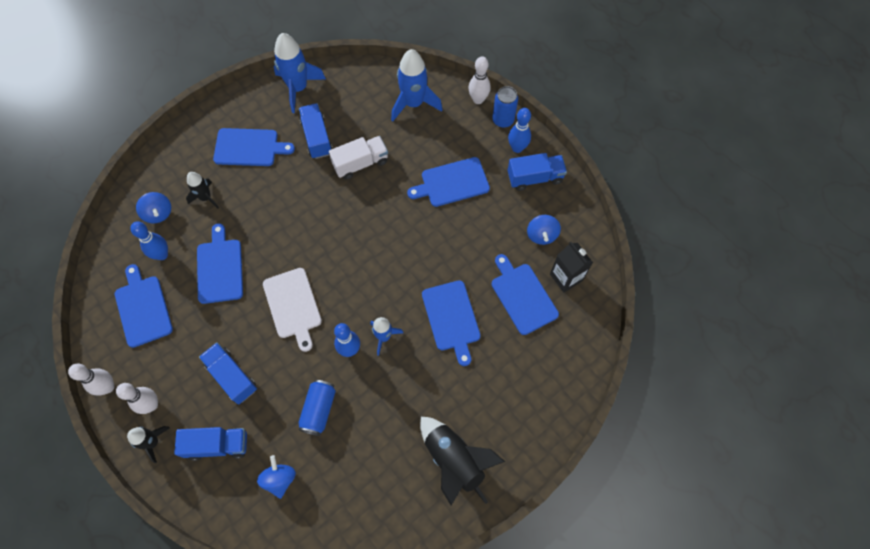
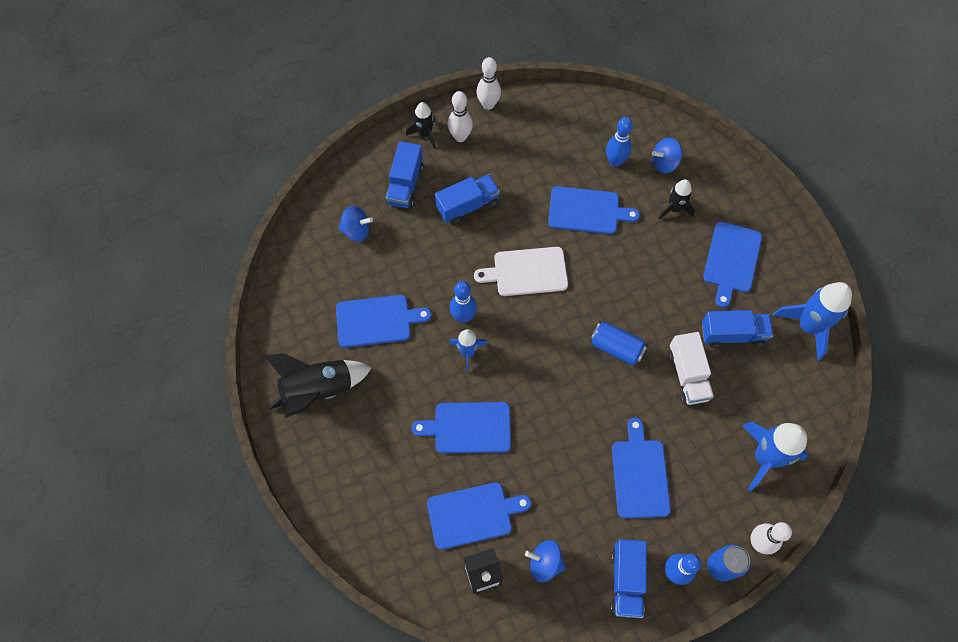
camera: 105 degrees right, 0 degrees up
blue cutting board [115,264,173,348] -> blue cutting board moved to [336,295,431,348]
blue can [298,380,336,436] -> blue can moved to [589,321,648,365]

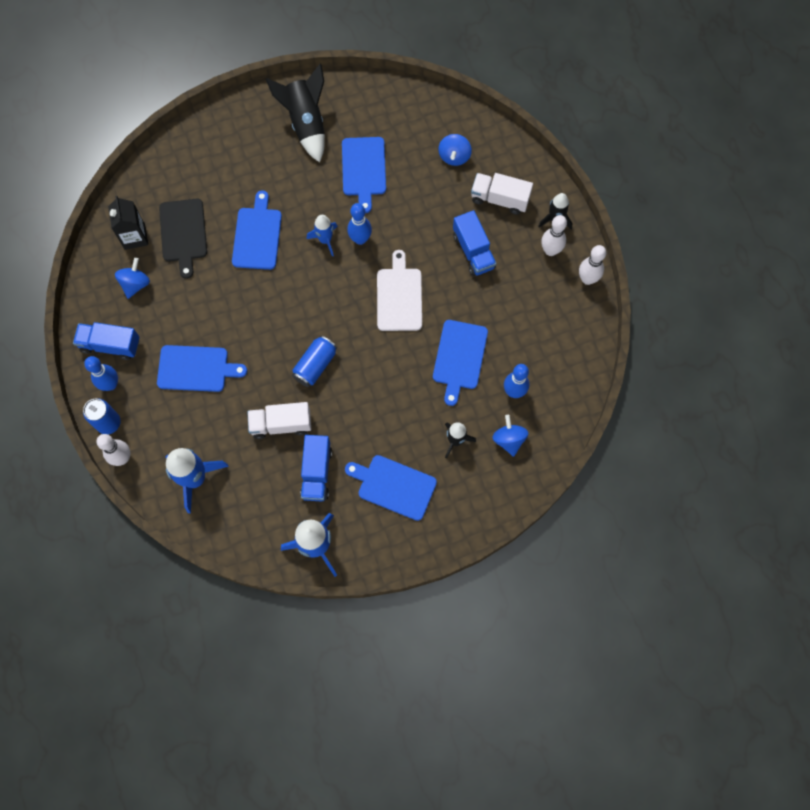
camera: 95 degrees right, 5 degrees up
blue truck [386,141,424,209] -> white truck [471,173,533,215]
blue cutting board [427,482,531,550] -> black cutting board [159,199,207,279]

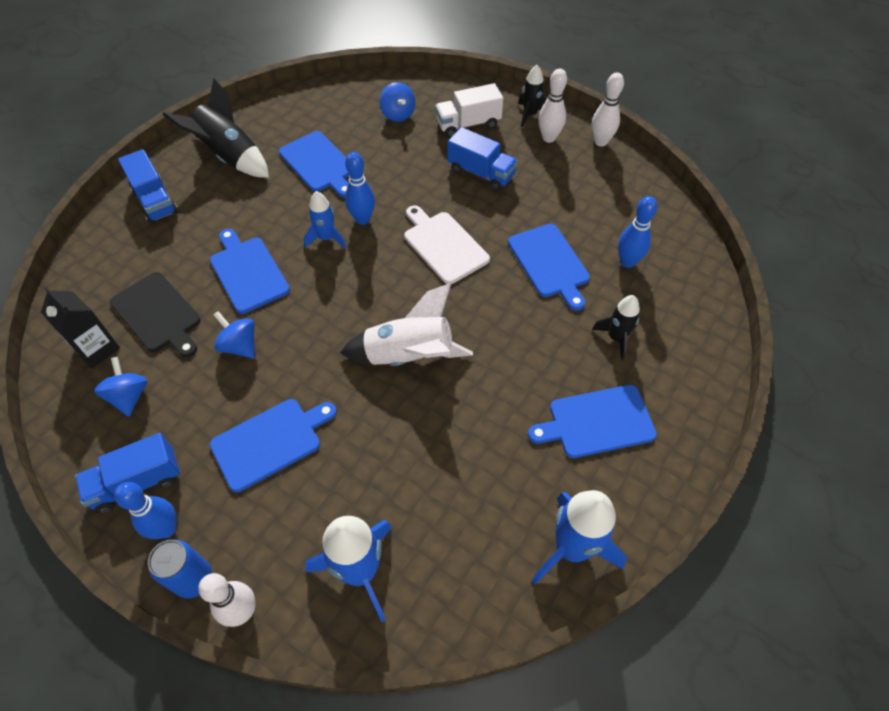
camera: 35 degrees left, 15 degrees down
white truck [247,402,311,439] -> none
blue can [292,336,337,387] -> white rocket [340,283,473,366]
blue truck [300,435,332,501] -> blue truck moved to [118,149,178,223]
blue spinning top [492,415,528,457] -> blue spinning top moved to [213,311,255,359]

